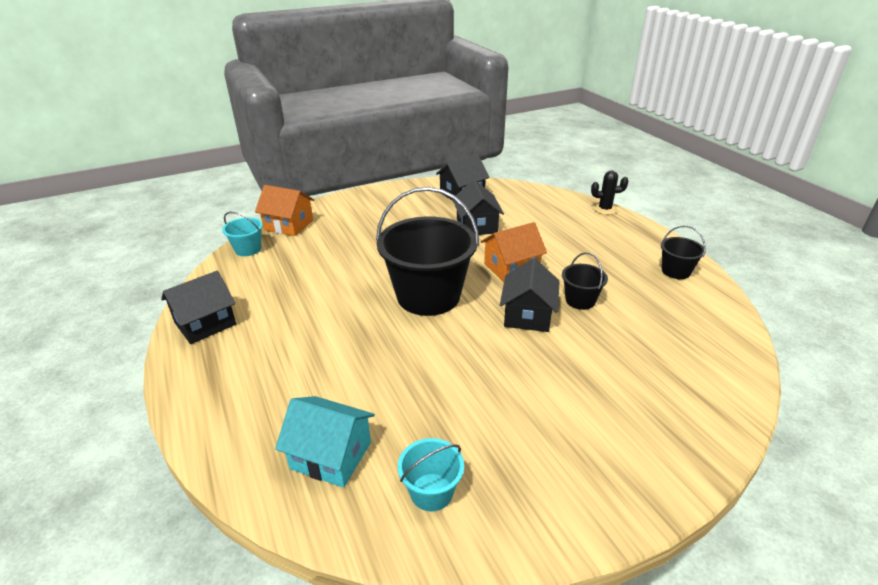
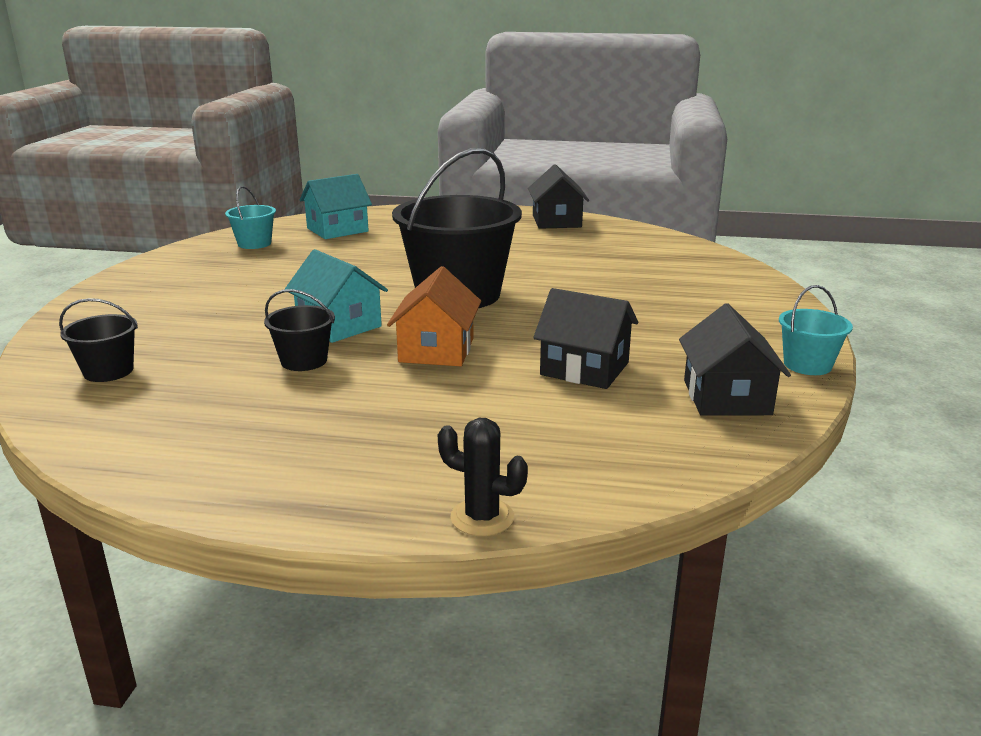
camera: 125 degrees right, 10 degrees down
turquoise bucket [222,212,263,256] -> turquoise bucket moved to [779,285,853,375]
orange house [255,185,314,236] -> none
black house [500,258,560,332] -> turquoise house [285,249,388,343]
black cactus [591,170,628,215] -> black cactus turned 75 degrees clockwise [438,418,528,536]
black bucket [661,226,706,279] -> black bucket moved to [59,298,138,382]

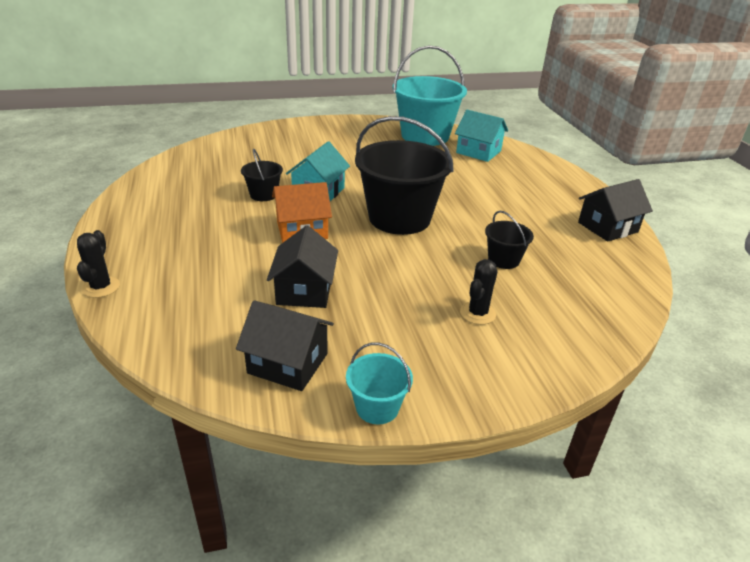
camera: 65 degrees right, 10 degrees up
black bucket [59,298,138,382] -> black bucket moved to [485,211,534,269]
turquoise bucket [225,186,276,249] -> turquoise bucket [393,45,467,146], size x2.18
black house [679,303,791,416] -> black house turned 45 degrees clockwise [236,300,334,391]
none -> black cactus [460,259,497,325]

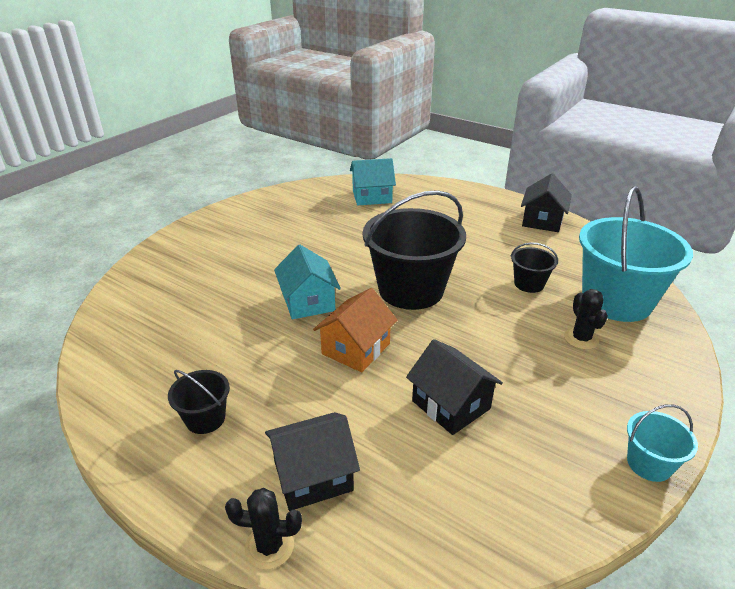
camera: 40 degrees left, 0 degrees up
black cactus [77,230,120,298] -> black cactus turned 45 degrees counterclockwise [225,488,302,569]
black house [236,300,334,391] -> black house moved to [265,412,360,511]
black bucket [241,149,283,201] -> black bucket moved to [168,370,230,434]
turquoise bucket [393,45,467,146] -> turquoise bucket moved to [579,186,693,322]

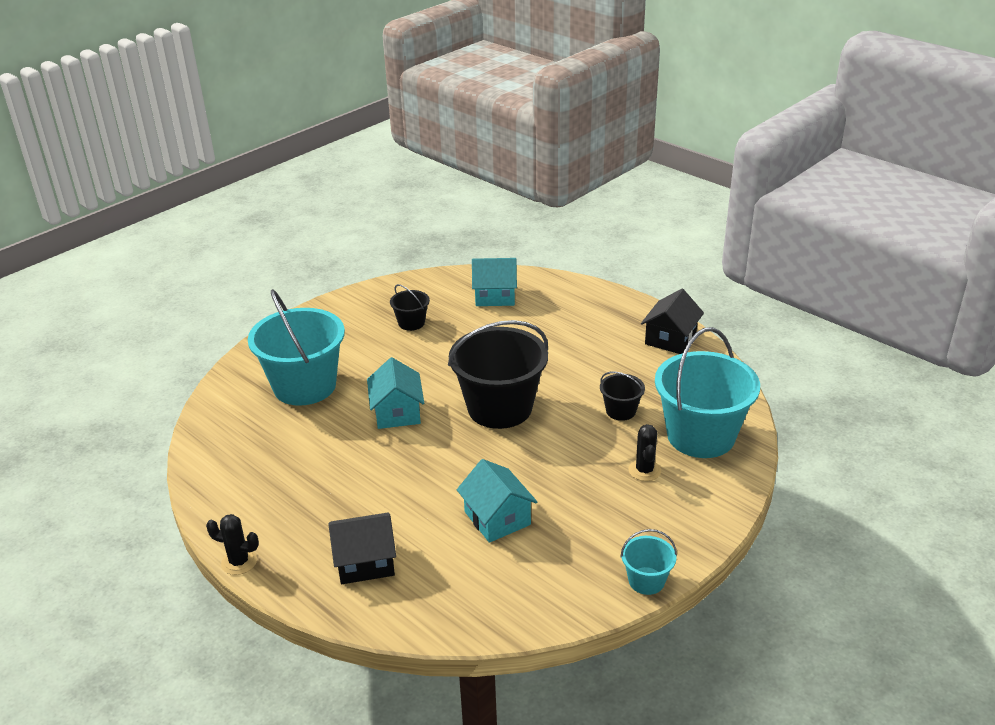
camera: 10 degrees right, 0 degrees up
black bucket [168,370,230,434] -> black bucket moved to [390,284,430,331]
black cactus [225,488,302,569] -> black cactus moved to [206,514,259,575]
orange house [313,288,397,372] -> none
black house [406,339,503,435] -> turquoise house [457,459,537,543]
none -> turquoise bucket [248,289,345,406]

